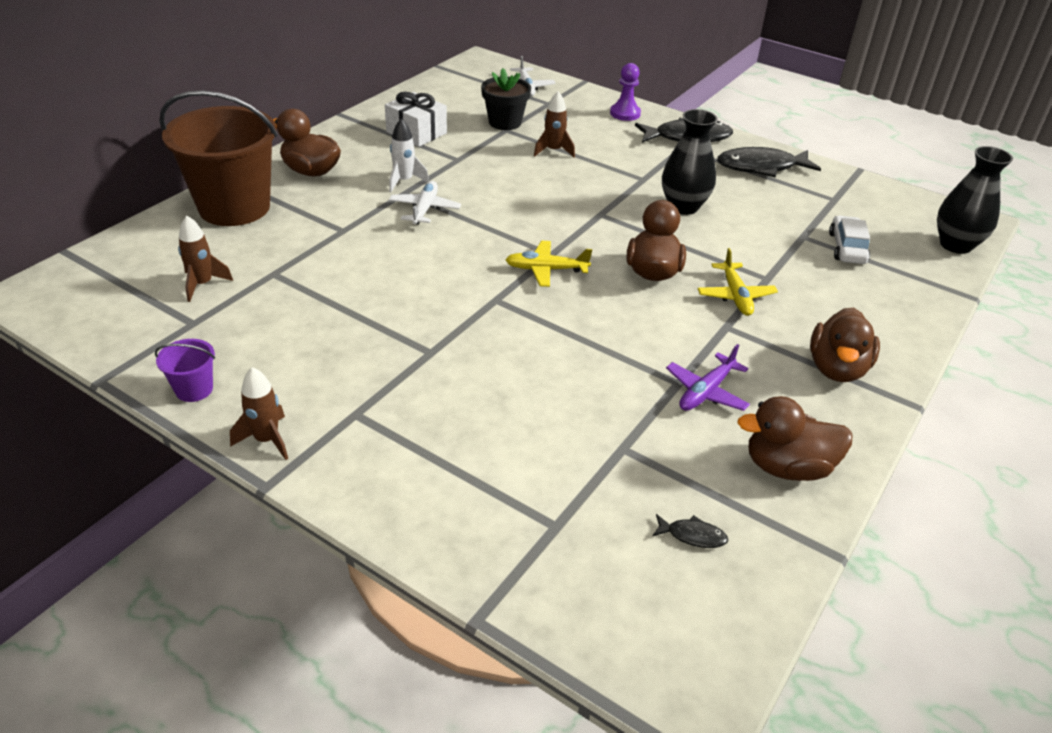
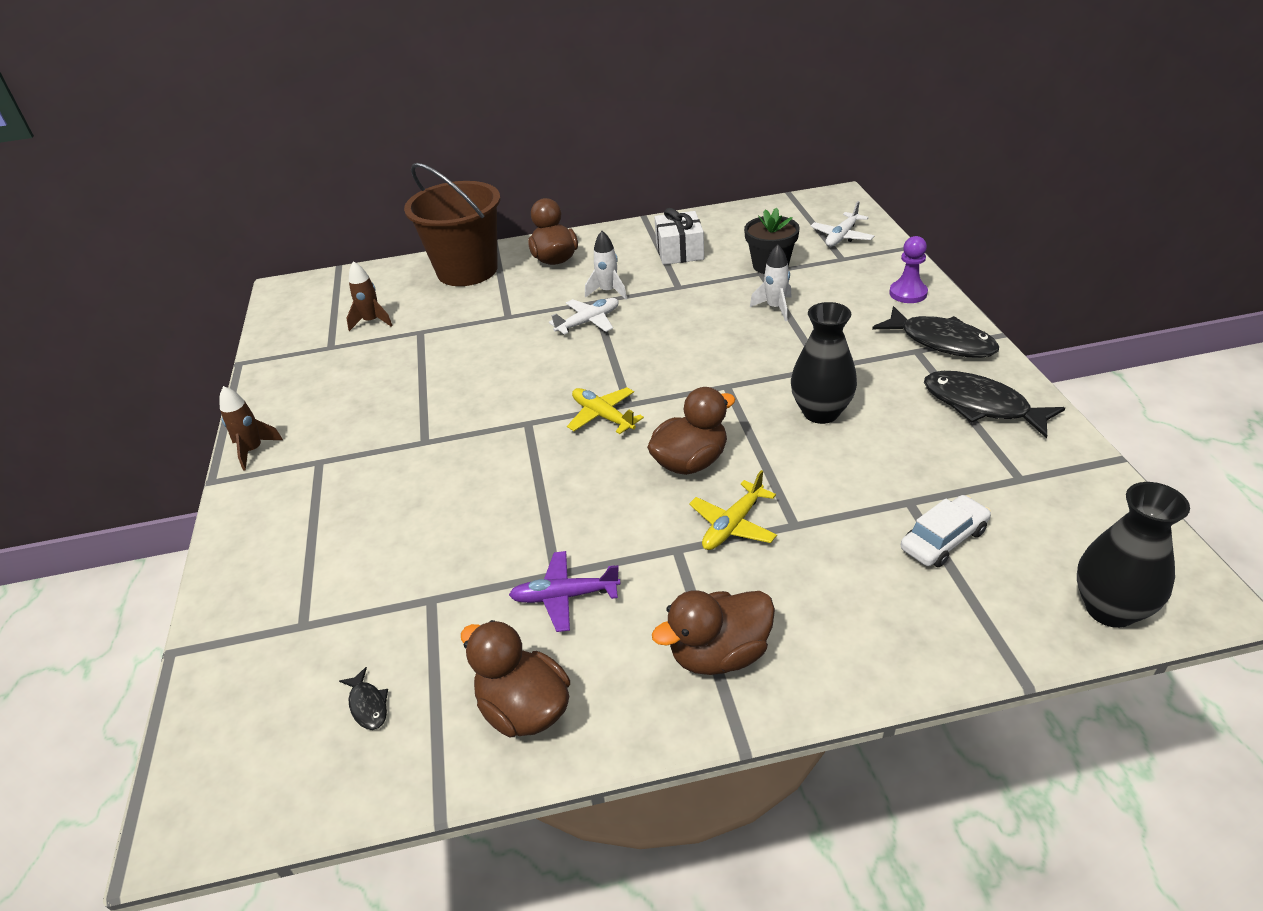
camera: 50 degrees right, 0 degrees up
purple bucket [155,339,215,402] -> none
brown rocket [534,91,575,157] -> white rocket [750,245,792,321]

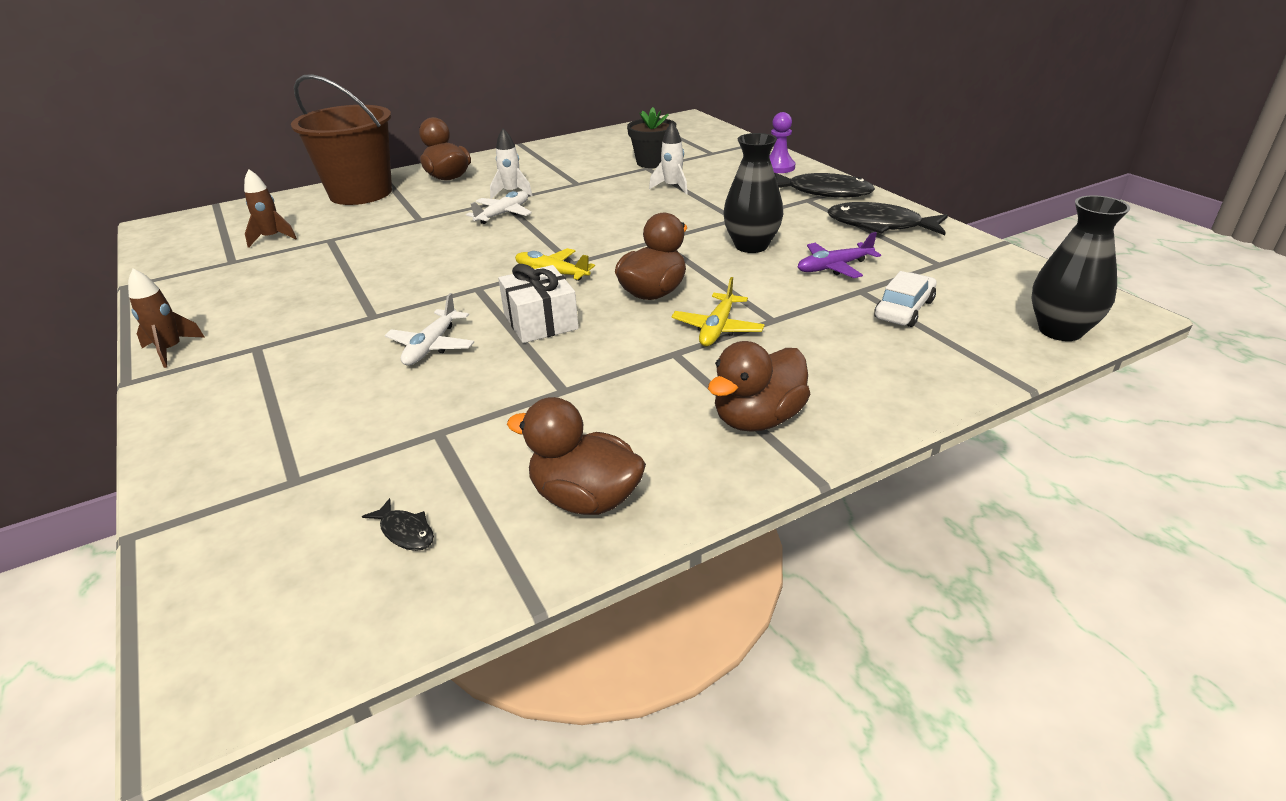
camera: 20 degrees left, 5 degrees down
purple plane [509,551,621,632] -> purple plane moved to [798,232,881,278]
white gift [654,208,704,265] -> white gift moved to [498,264,579,343]
white plane [810,201,874,247] -> white plane moved to [385,293,474,366]

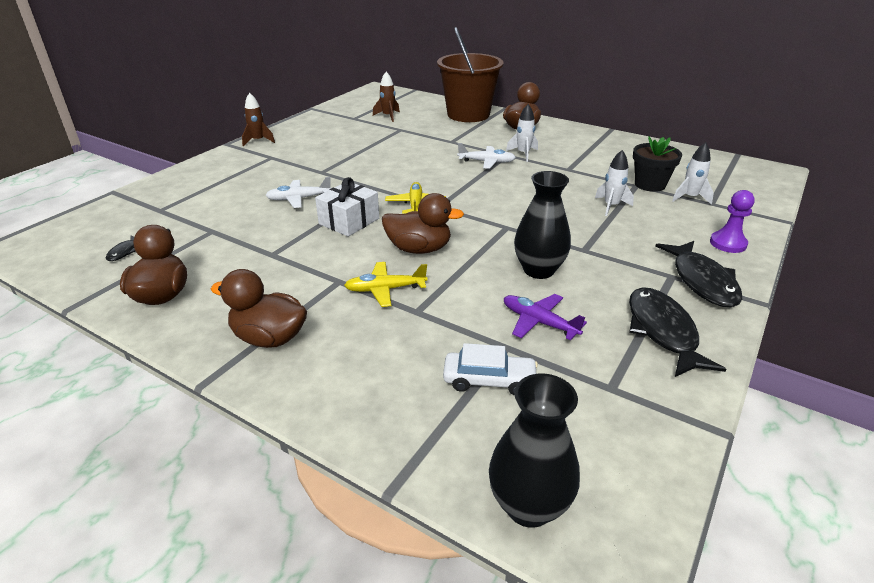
camera: 60 degrees right, 0 degrees up
none -> white rocket [672,142,714,204]

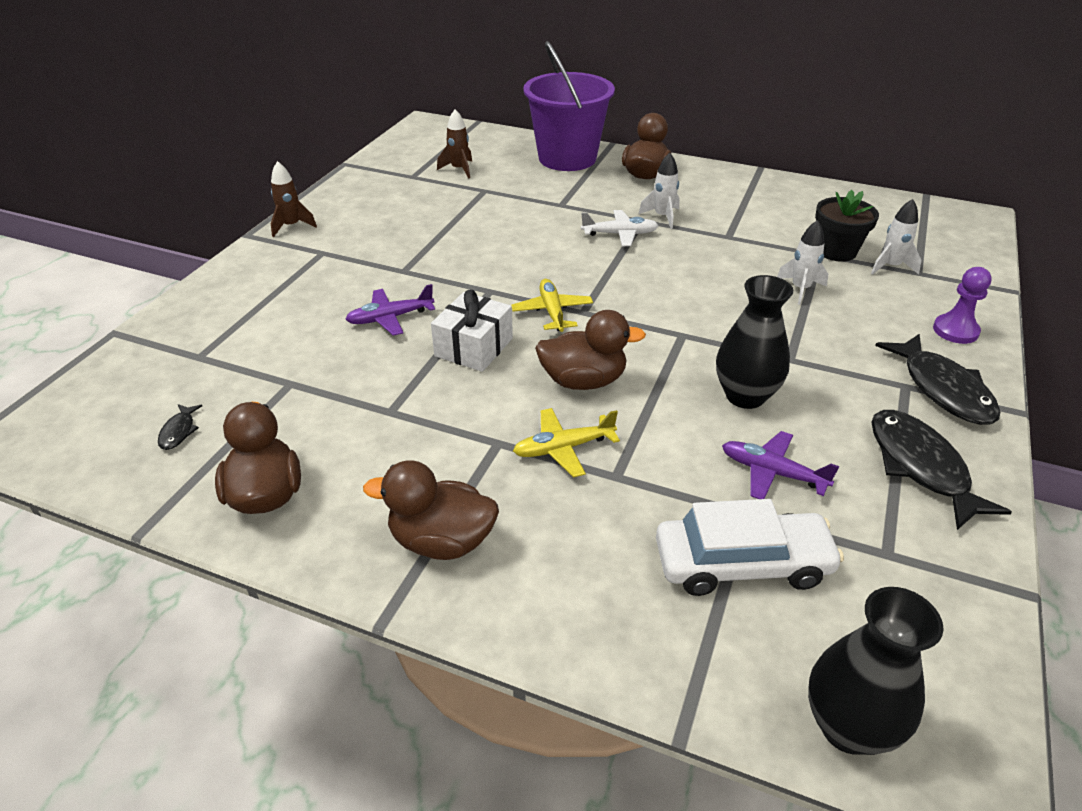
camera: 10 degrees left, 5 degrees up
white plane [265,177,331,208] -> purple plane [345,284,435,336]
brown bucket [437,27,504,122] -> purple bucket [523,41,615,171]
white car [443,343,538,395] -> white car [656,499,844,596], size x1.51

